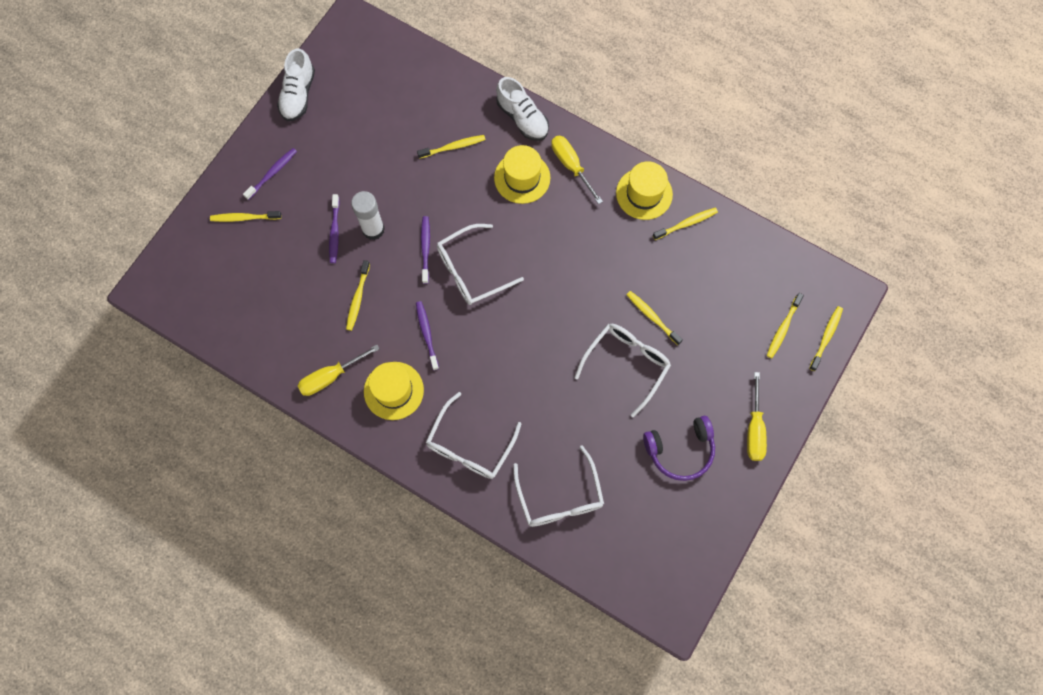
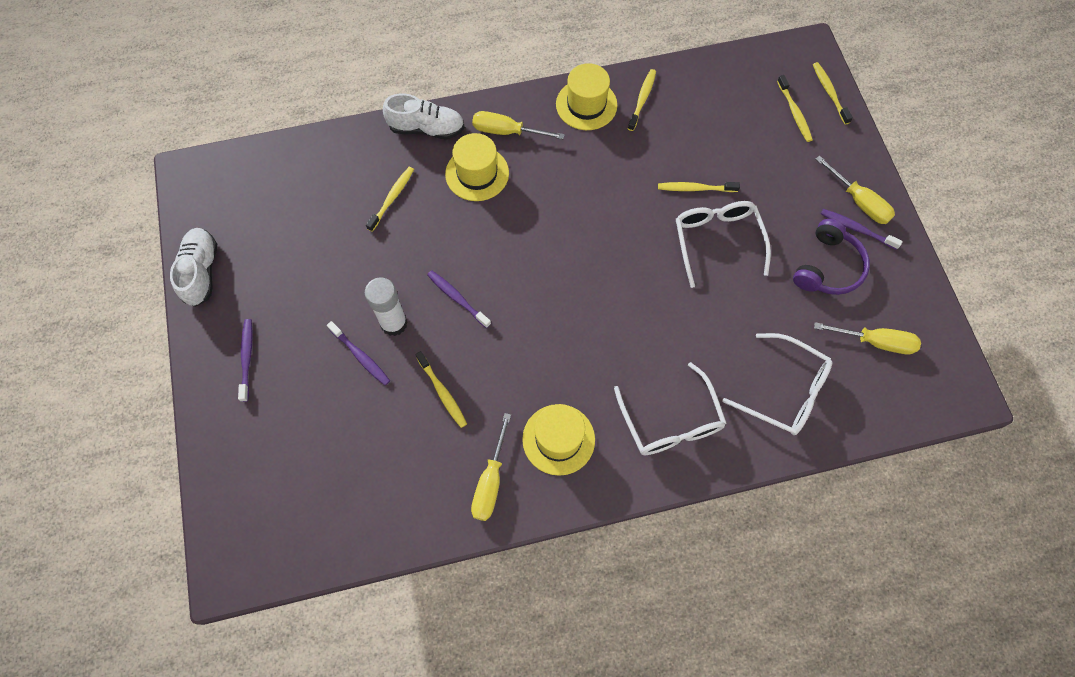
camera: 45 degrees left, 5 degrees down
yellow toothbrush [210,211,281,222] -> none
white shoe [277,48,315,121] -> white shoe turned 150 degrees counterclockwise [170,228,217,307]
purple toothbrush [416,301,439,371] -> purple toothbrush moved to [821,209,903,250]
white glasses [437,224,524,305] -> none
none -> yellow screwdriver [814,322,921,354]

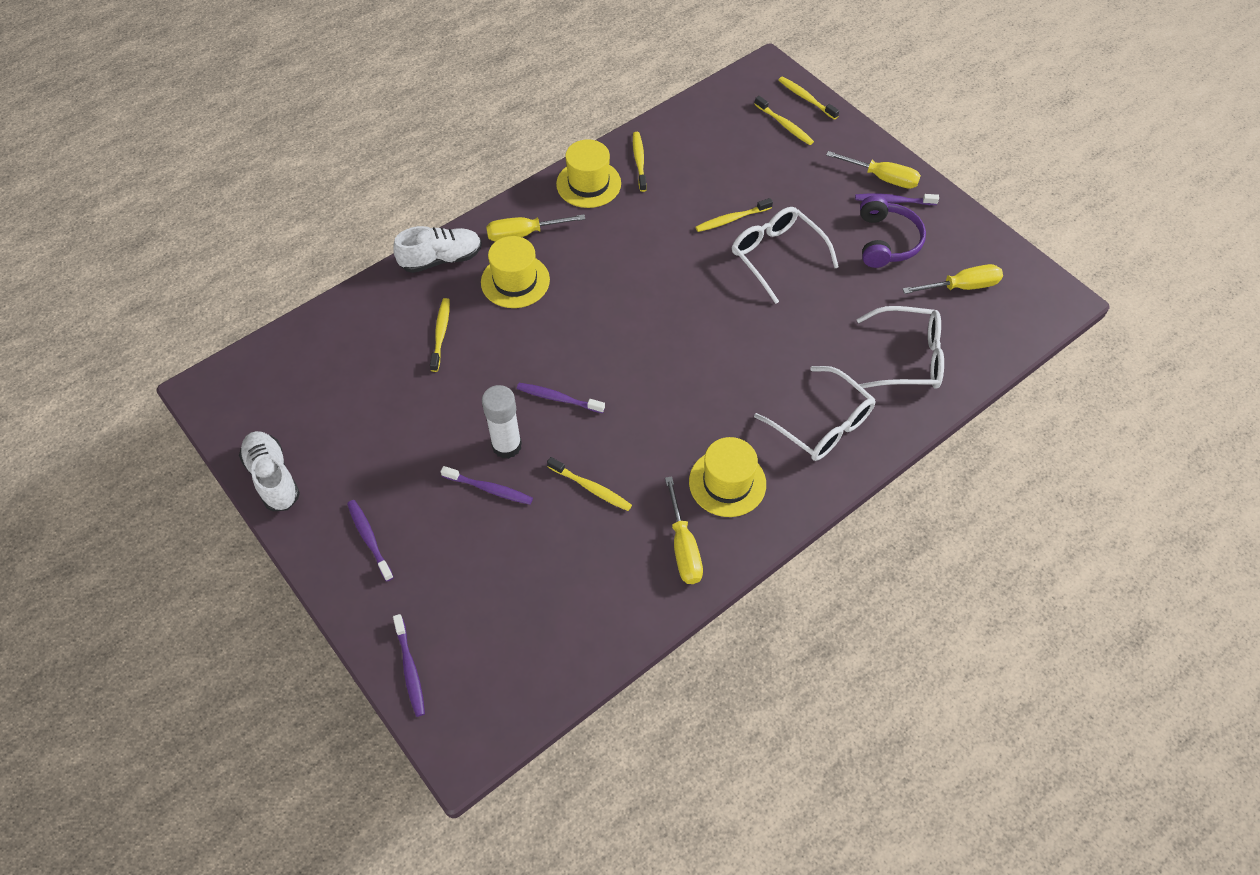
camera: 25 degrees left, 10 degrees down
none -> purple toothbrush [393,614,425,717]

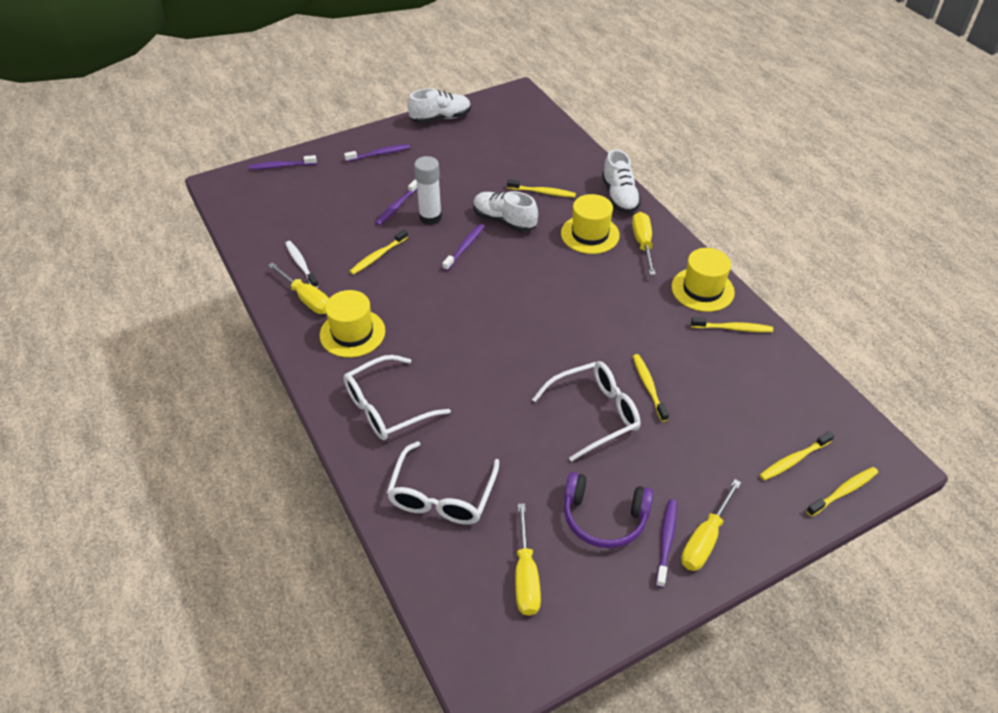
camera: 100 degrees right, 10 degrees down
yellow screwdriver [665,476,703,584] -> yellow screwdriver turned 135 degrees counterclockwise [268,262,329,314]
none -> white toothbrush [285,241,319,288]
none -> white shoe [473,191,538,232]

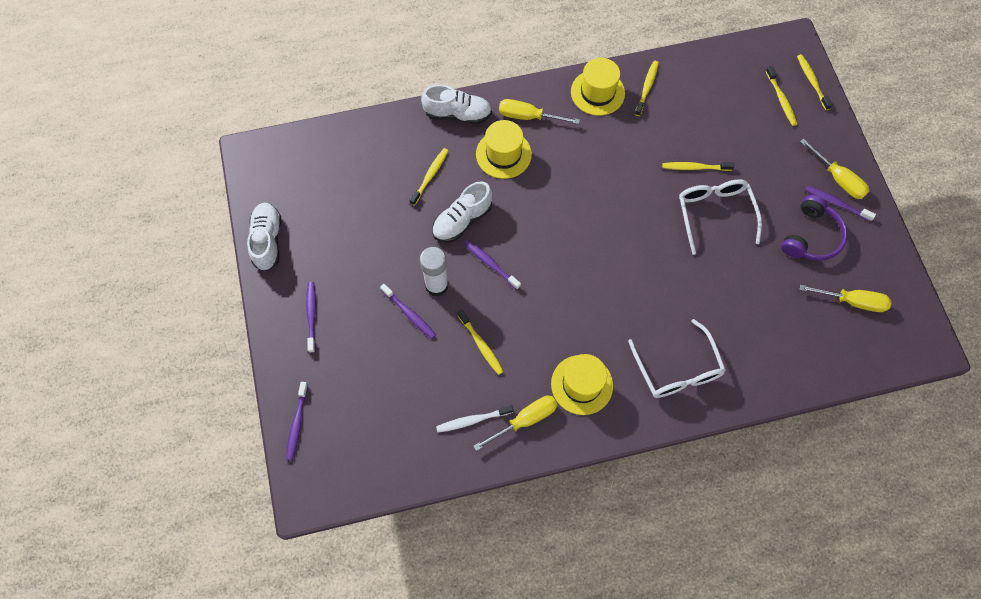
camera: 75 degrees left, 20 degrees up
white glasses [387,441,499,524] -> none

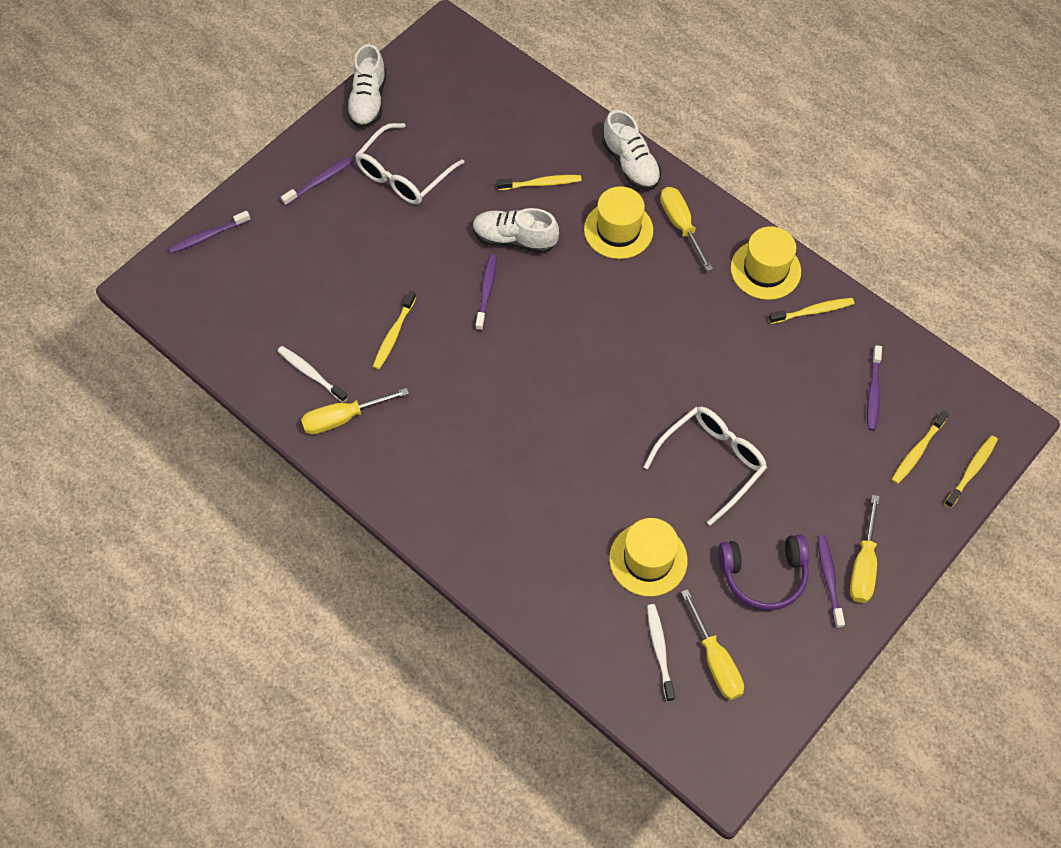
camera: 55 degrees right, 5 degrees down
white shoe [247,203,281,271] -> white shoe turned 135 degrees clockwise [346,44,386,128]
purple toothbrush [380,284,436,339] -> purple toothbrush moved to [867,345,882,431]
white glue stick [420,247,449,296] -> none
yellow screwdriver [473,396,557,451] -> yellow screwdriver turned 135 degrees clockwise [301,388,409,435]
yellow hat [551,354,613,415] -> yellow hat moved to [609,518,688,597]
white glasses [628,319,726,398] -> white glasses moved to [355,123,465,205]
yellow toothbrush [662,162,734,171] -> none
none -> white toothbrush [647,604,675,702]

